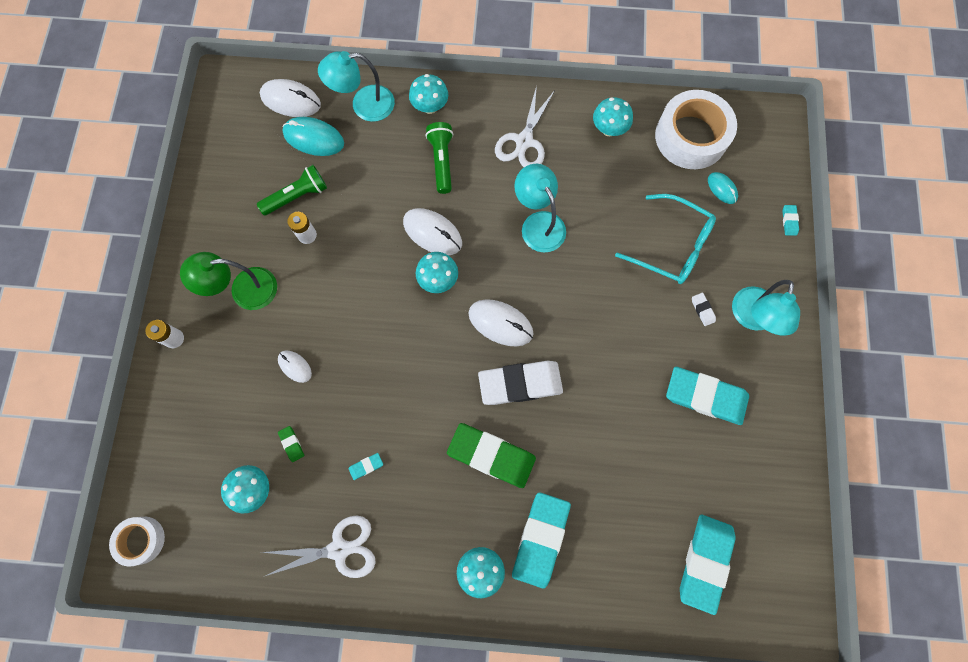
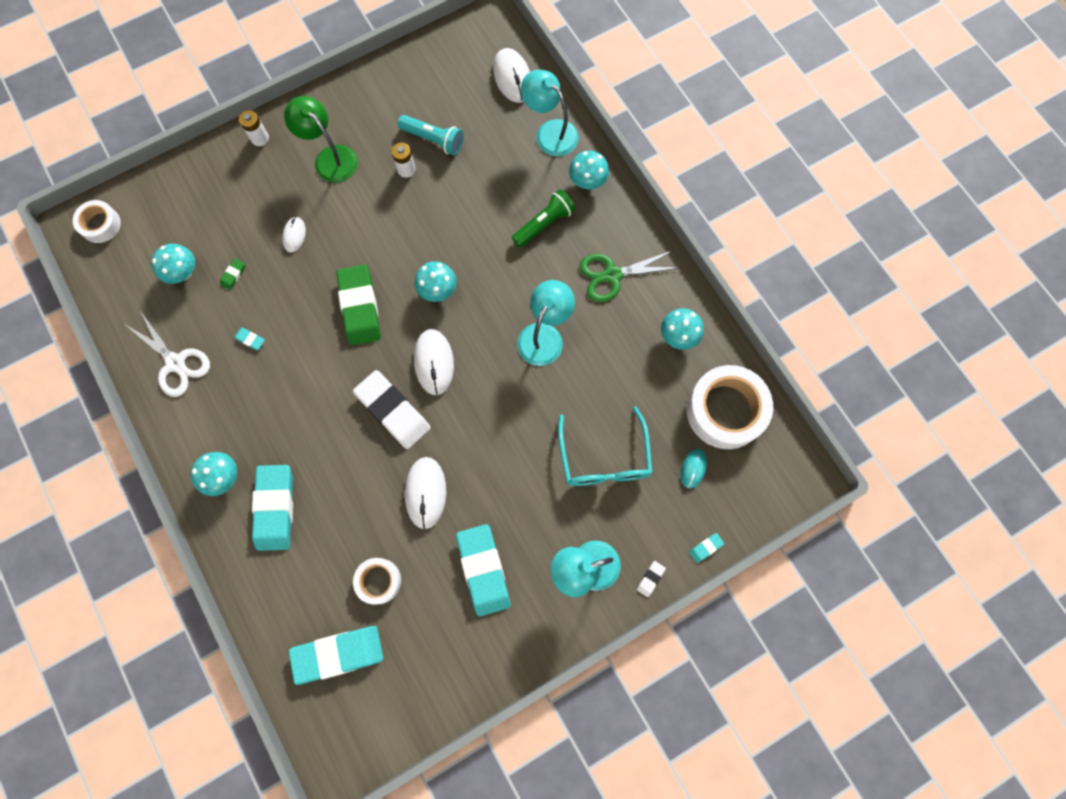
camera: 55 degrees right, 0 degrees up
green flashlight [257,165,327,215] -> turquoise flashlight [398,115,464,155]
turquoise mouse [283,117,344,156] -> none
white mouse [403,208,462,255] -> white mouse moved to [405,457,446,529]
green eraser [447,423,536,488] -> green eraser moved to [336,265,381,345]
white scissors [495,85,555,167] -> green scissors [579,250,679,302]
turquoise eraser [512,492,571,589] -> turquoise eraser turned 75 degrees counterclockwise [252,465,293,551]
white eraser [692,293,716,326] -> white eraser moved to [637,561,666,597]
none -> white tape [353,558,401,605]

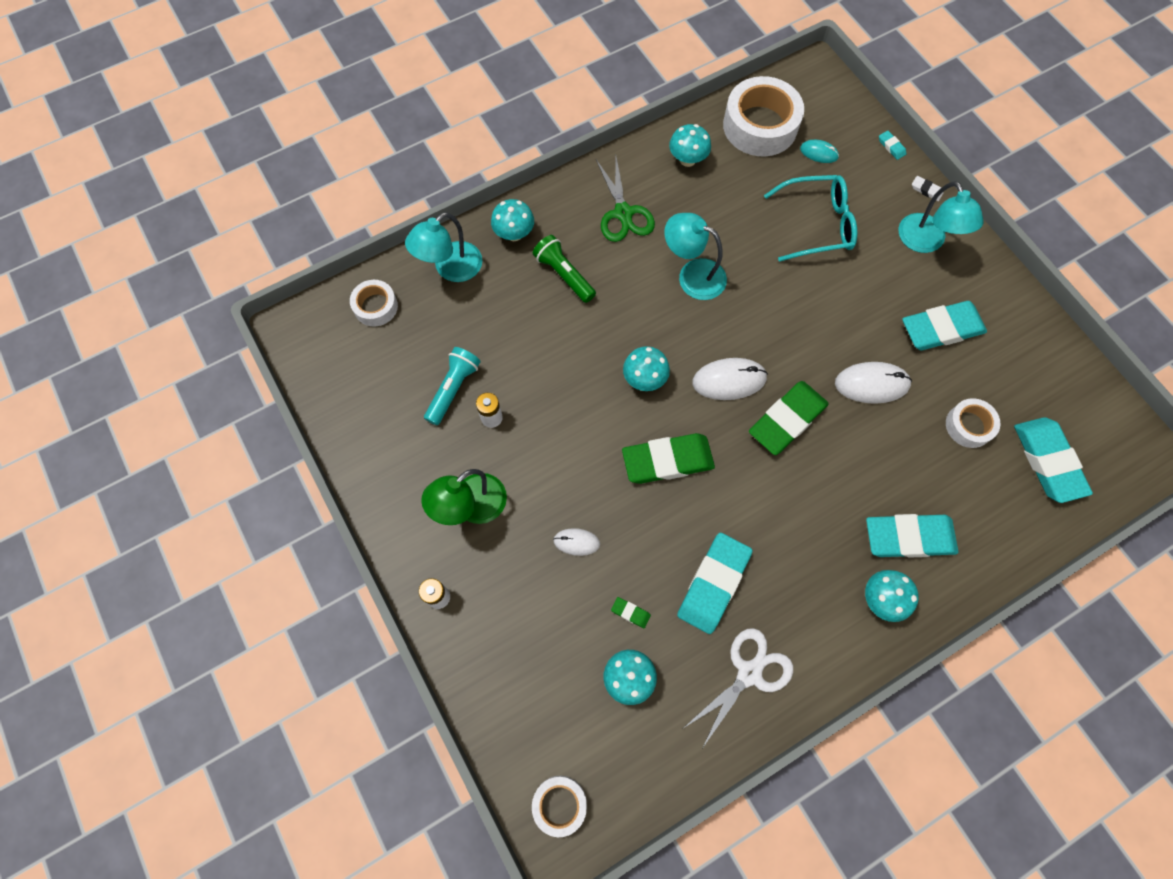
camera: 90 degrees left, 5 degrees down
turquoise eraser [234,327,265,350] -> turquoise eraser [677,533,753,634], size x2.48
white eraser [353,370,431,449] -> green eraser [749,381,828,455]
white mouse [493,48,530,103] -> white tape [350,280,398,327]

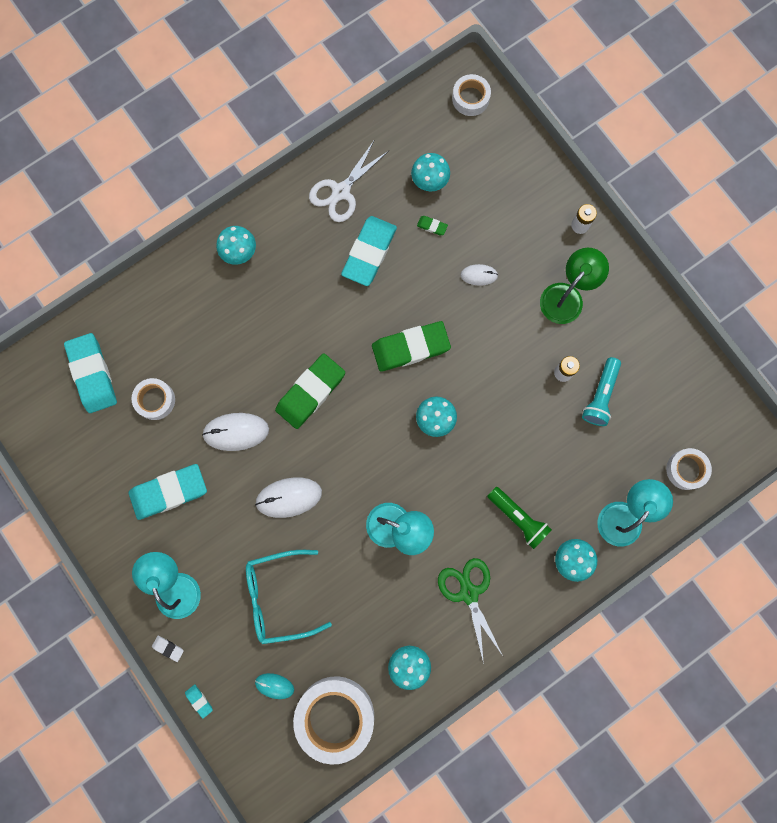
camera: 175 degrees right, 10 degrees up
white mouse [692,358,768,400] -> white mouse moved to [255,477,322,518]
turquoise eraser [866,514,958,558] -> none

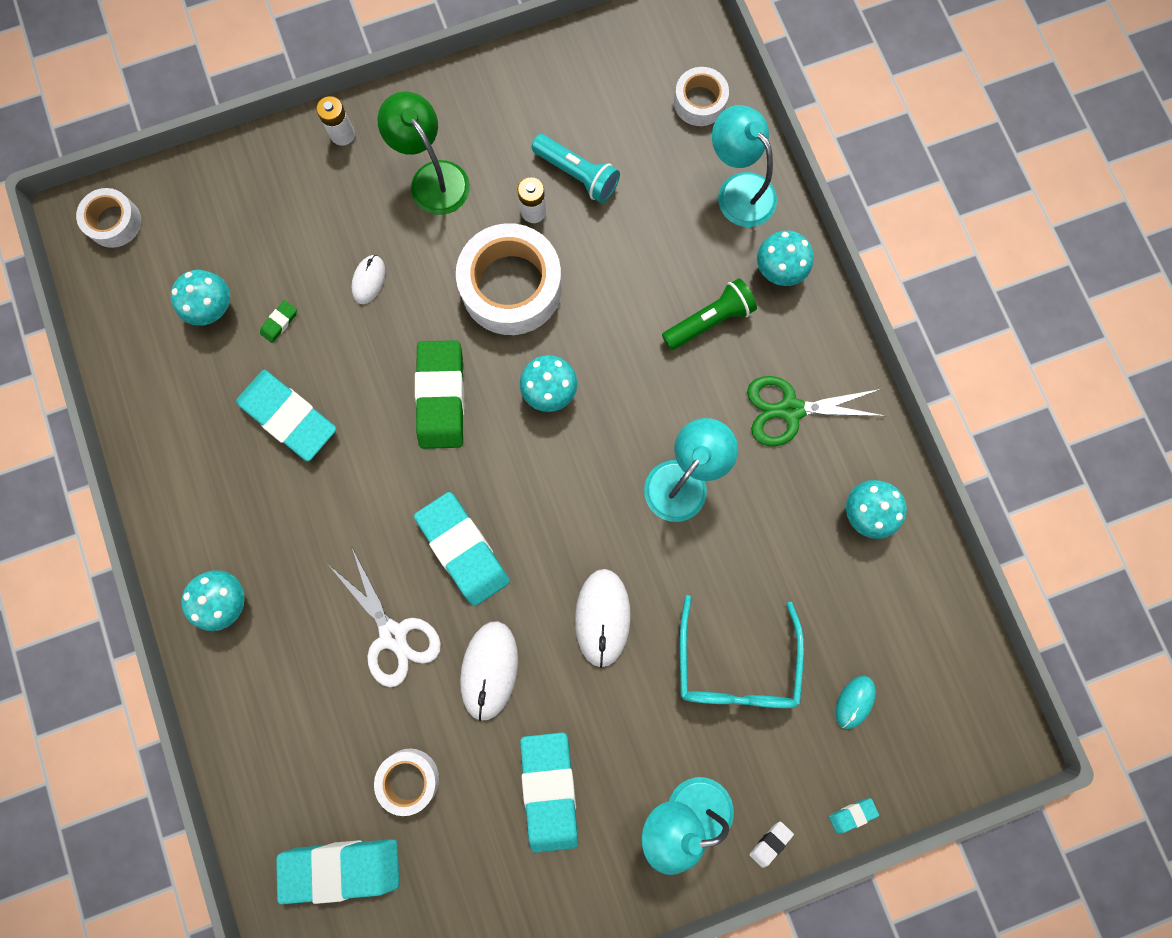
camera: 75 degrees left, 0 degrees up
green eraser [275,353,345,429] -> turquoise eraser [414,492,510,606]
white tape [293,676,374,765] -> white tape moved to [456,223,562,335]
white scissors [309,141,389,222] -> white scissors moved to [328,548,441,687]

